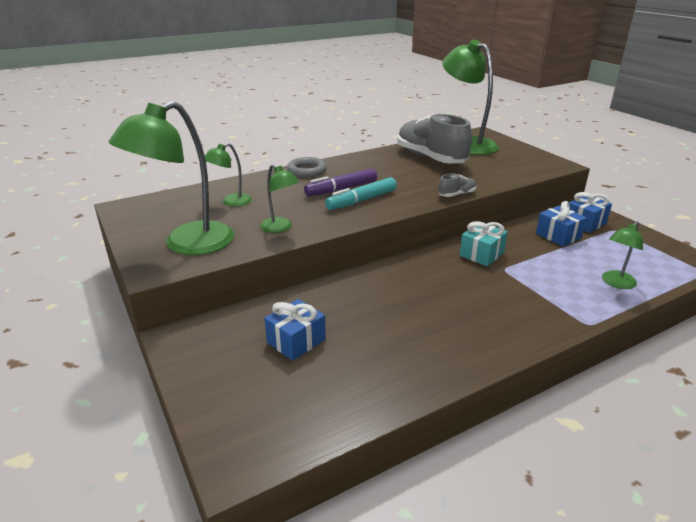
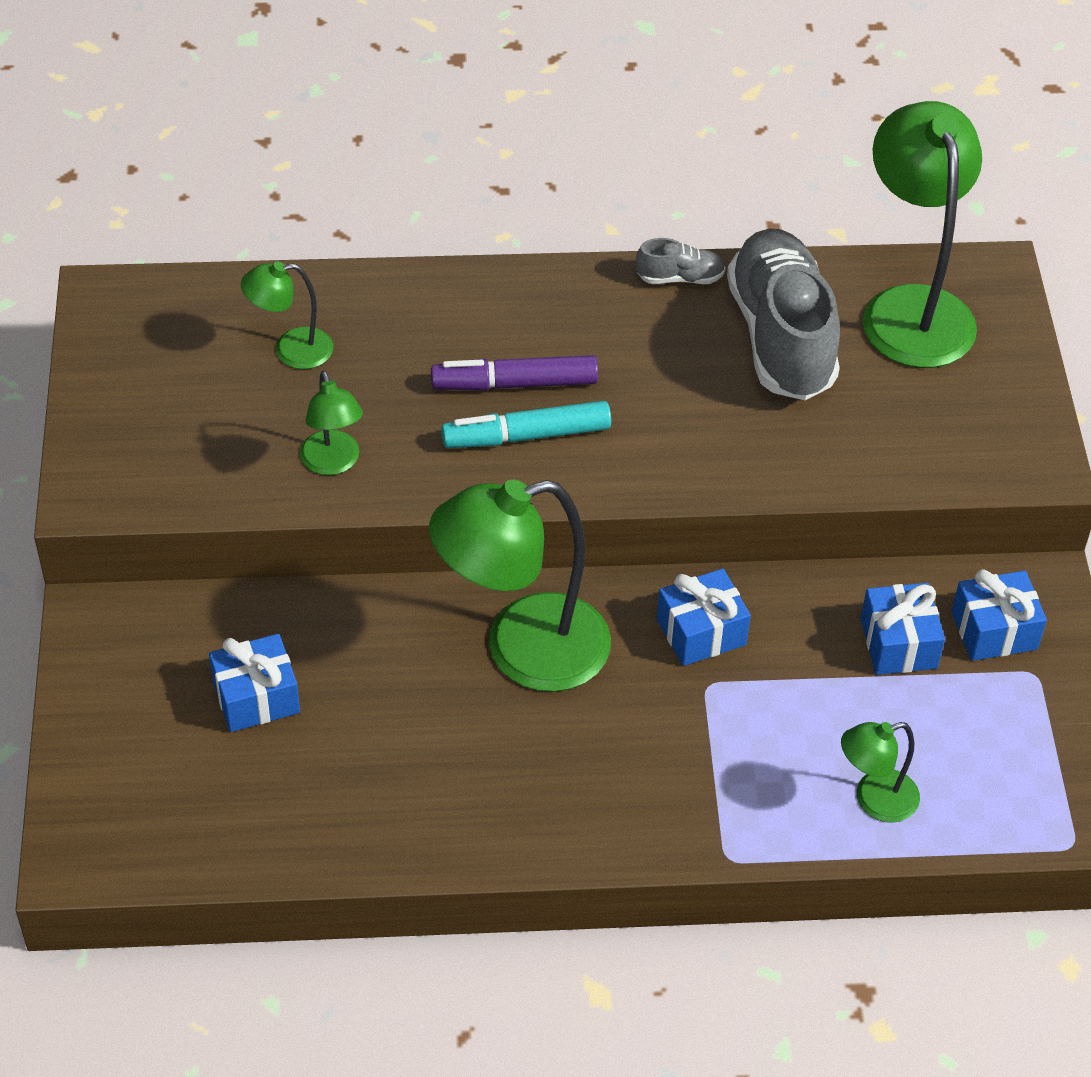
camera: 25 degrees right, 20 degrees up
green lamp [109,101,234,255] -> green lamp moved to [429,480,611,692]
grey ring [287,157,327,177] -> none
grey shoe [438,174,477,197] -> grey shoe moved to [636,238,726,284]
turquoise gift [460,221,508,266] -> blue gift [657,569,751,666]

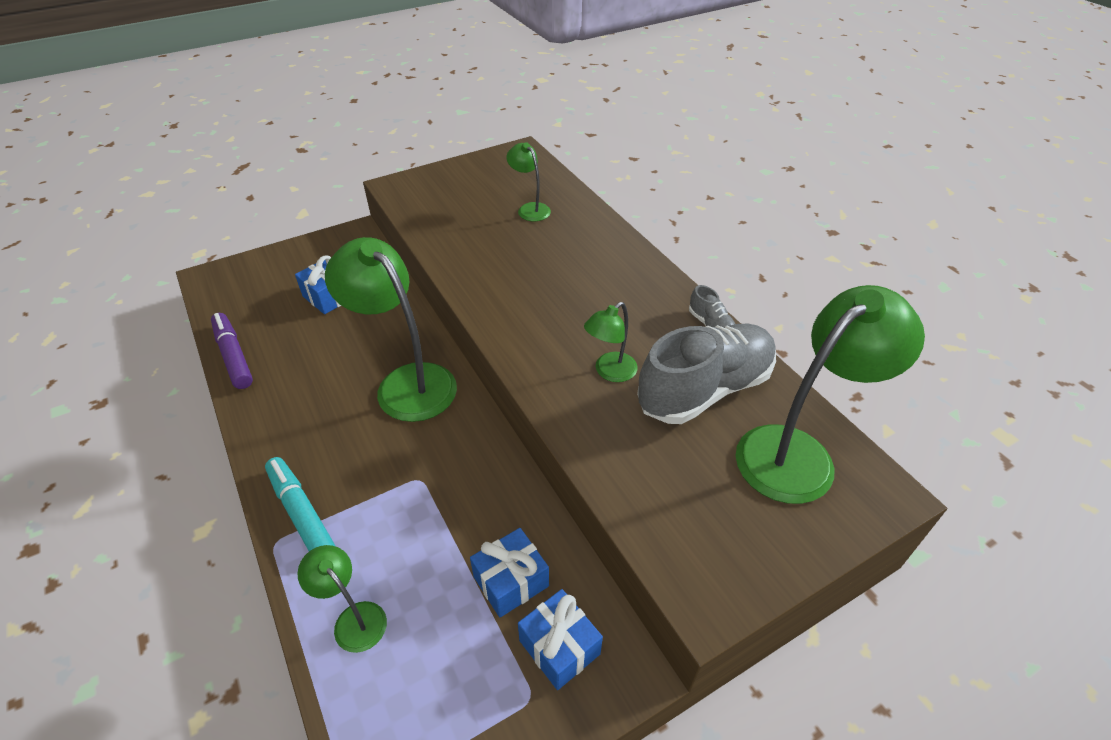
camera: 65 degrees right, 5 degrees down
green lamp [300,371,363,475] -> green lamp moved to [584,302,638,382]
purple marker [431,355,598,391] -> purple marker moved to [211,313,253,389]
turquoise marker [441,401,611,448] -> turquoise marker moved to [265,457,335,551]
blue gift [657,569,751,666] -> none

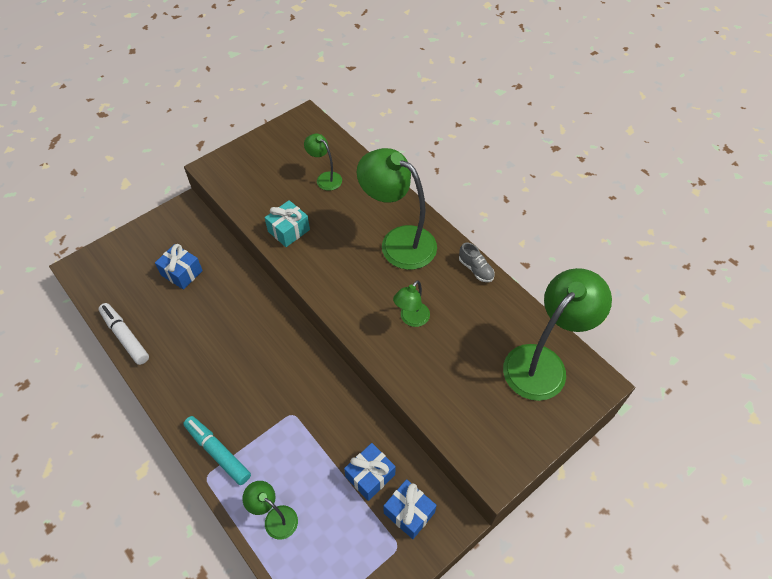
camera: 10 degrees left, 10 degrees up
purple marker [211,313,253,389] -> white marker [98,303,149,365]
green lamp [325,237,457,422] -> green lamp moved to [357,148,437,270]
grey shoe [637,324,776,424] -> none
none -> turquoise gift [265,200,310,247]

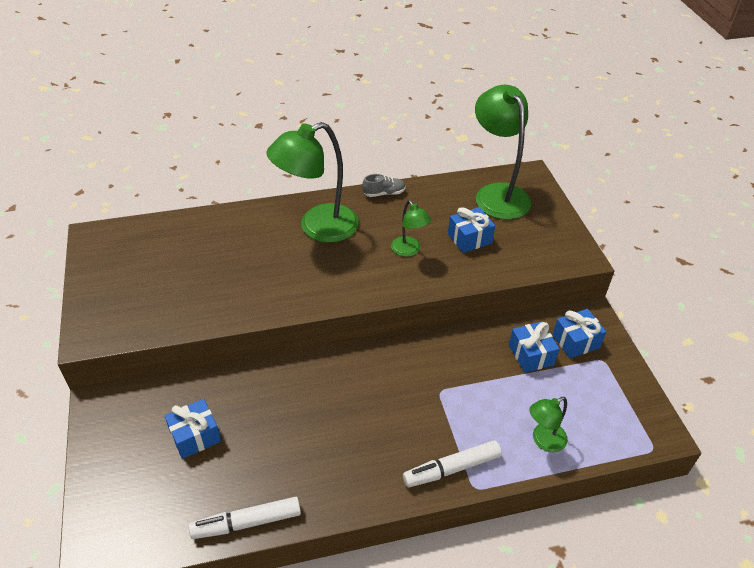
camera: 65 degrees left, 10 degrees down
turquoise marker [183,416,251,485] -> white marker [403,440,502,487]
turquoise gift [265,200,310,247] -> none
green lamp [304,134,342,191] -> none
none -> blue gift [448,207,495,253]

